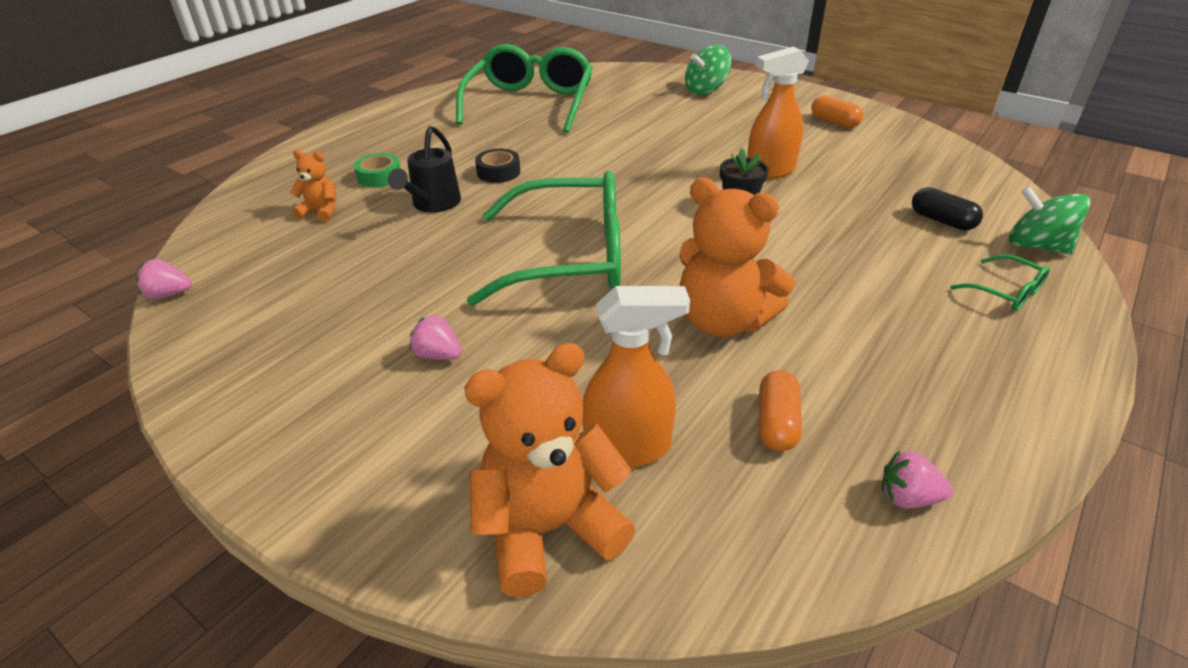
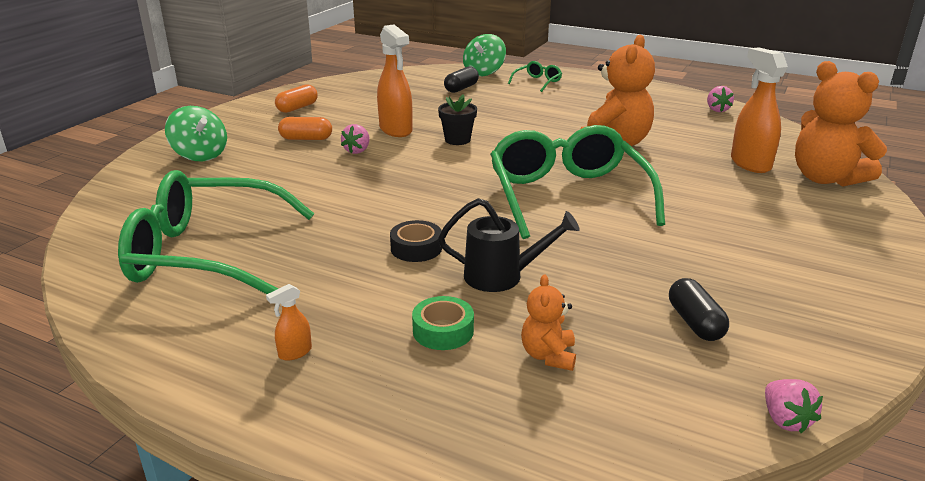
camera: 100 degrees left, 10 degrees down
pink strawberry [410,315,462,360] -> pink strawberry moved to [341,124,370,154]
orange capsule [759,370,802,451] -> orange capsule moved to [278,117,332,140]
none -> orange spray bottle [266,284,312,361]
none -> black capsule [669,278,729,341]

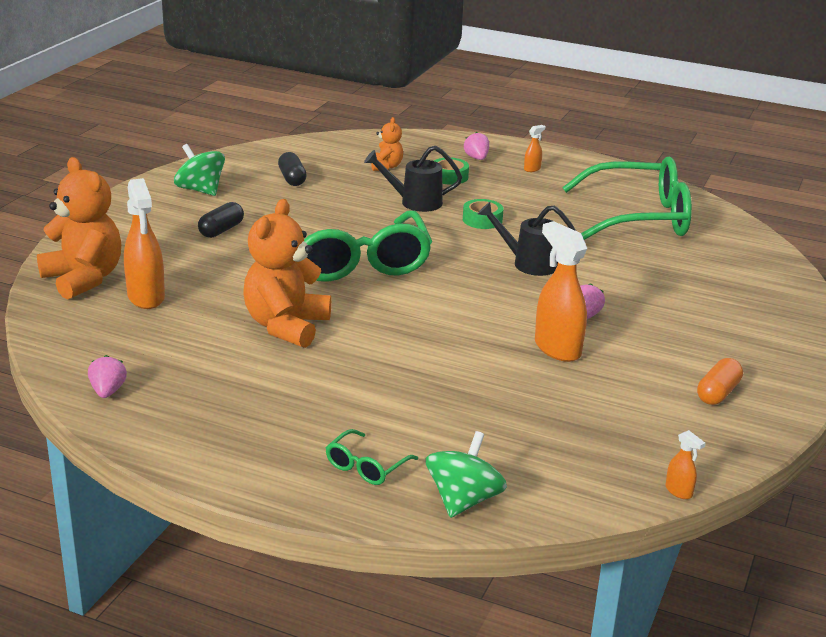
camera: 175 degrees right, 0 degrees up
green spinning top [165,106,227,161] -> green spinning top moved to [174,144,225,196]
orange capsule [278,117,332,140] -> none
black tape [390,220,442,262] -> green tape [463,199,503,229]
black flower pot [438,95,477,145] -> none
black capsule [444,67,479,93] -> black capsule moved to [198,202,244,238]
pink strawberry [765,379,823,433] -> pink strawberry moved to [464,132,489,160]
none -> black watering can [478,202,576,276]
none -> orange spray bottle [666,430,706,499]

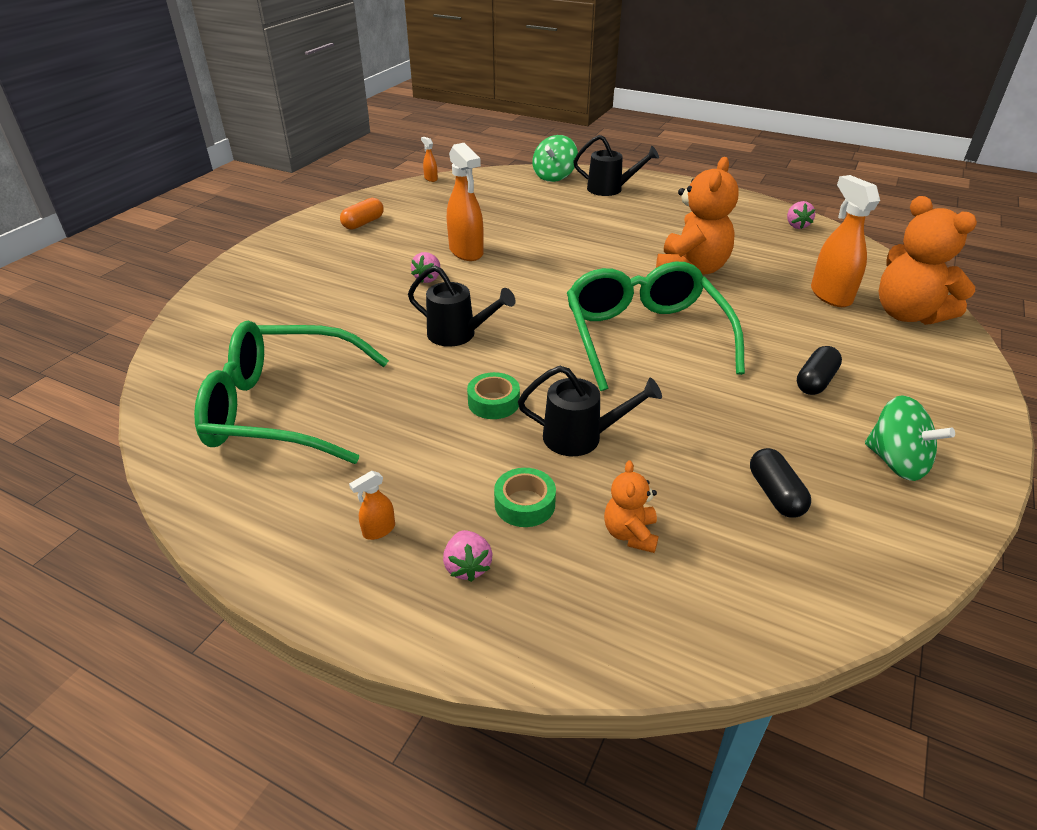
camera: 175 degrees left, 10 degrees up
green glasses [326,429,418,485] -> black watering can [573,135,659,196]

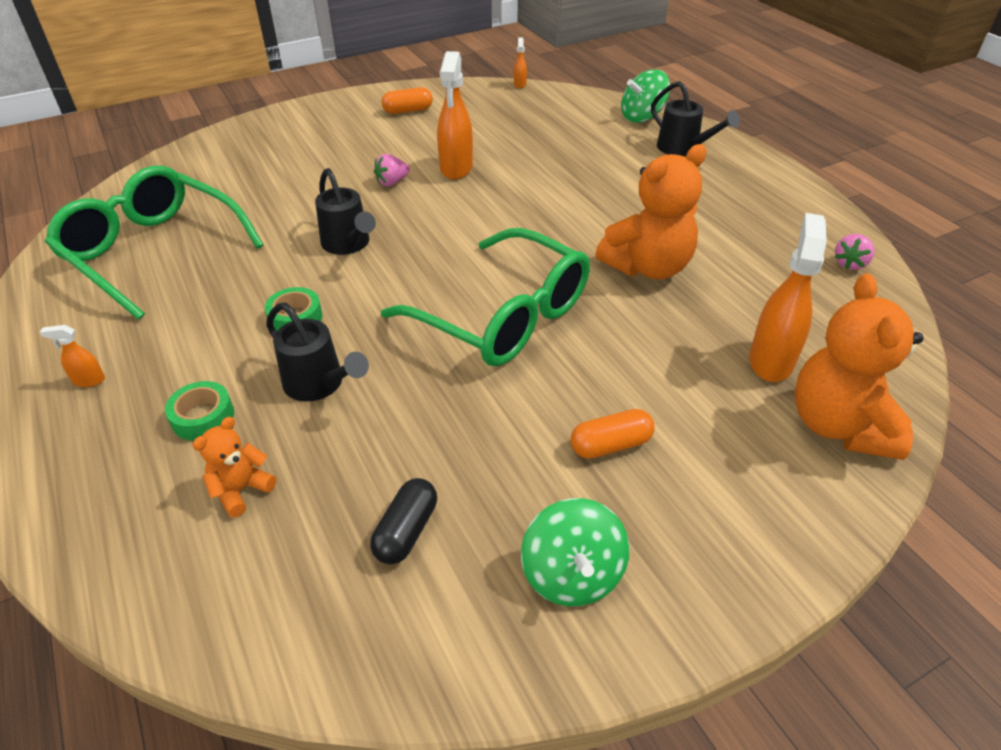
camera: 35 degrees right, 5 degrees up
pink strawberry [443,530,493,582] -> none
green glasses [567,261,745,391] -> green glasses turned 105 degrees clockwise [381,228,590,366]
black capsule [797,346,842,395] -> orange capsule [571,409,655,459]

